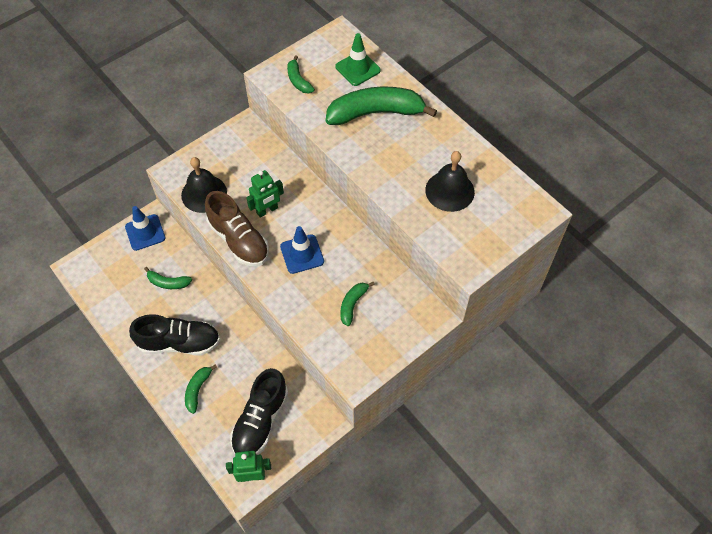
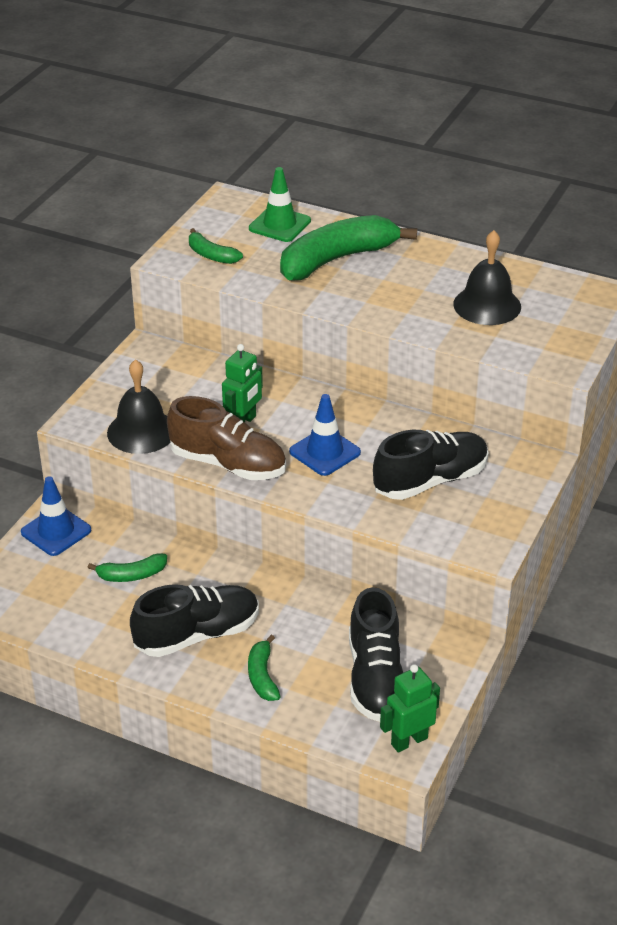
camera: 25 degrees left, 20 degrees down
green banana [340,282,375,326] -> black shoe [373,430,489,500]

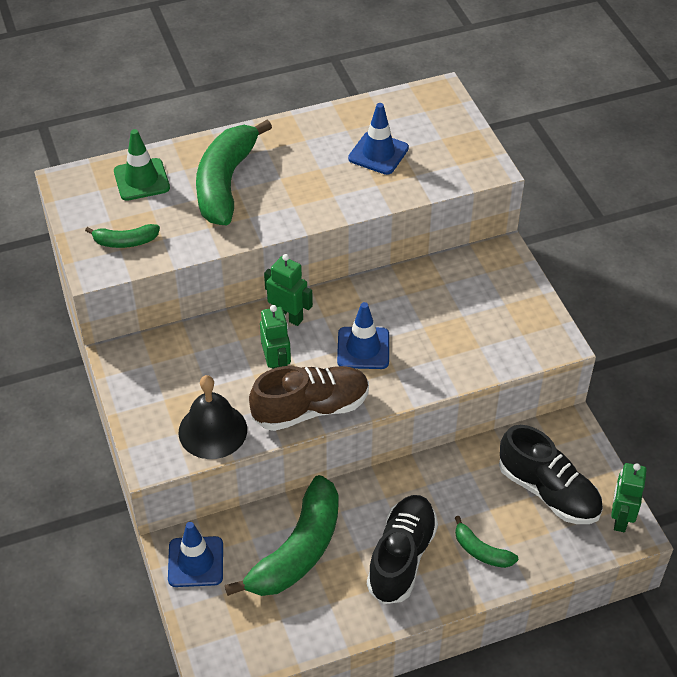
camera: 45 degrees left, 10 degrees up
green banana [87,553,167,582] -> green banana [225,475,339,596], size x2.11
black shoe [373,430,489,500] -> none
black bell [453,230,521,325] -> blue traffic cone [348,103,409,175]
none -> green robot [264,254,313,326]

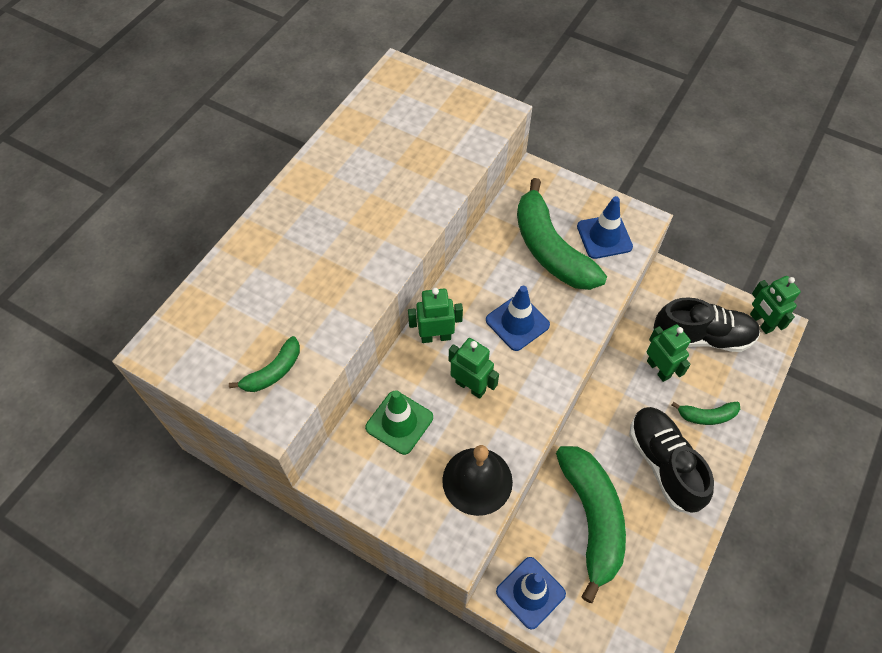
camera: 40 degrees left, 10 degrees up
green traffic cone [114,129,170,201] -> green traffic cone moved to [365,390,433,455]
green banana [196,120,272,225] -> green banana moved to [517,178,607,290]
brown shoe [249,366,369,431] -> none
blue traffic cone [348,103,409,175] -> blue traffic cone moved to [577,196,633,259]
none -> green robot [647,324,691,382]

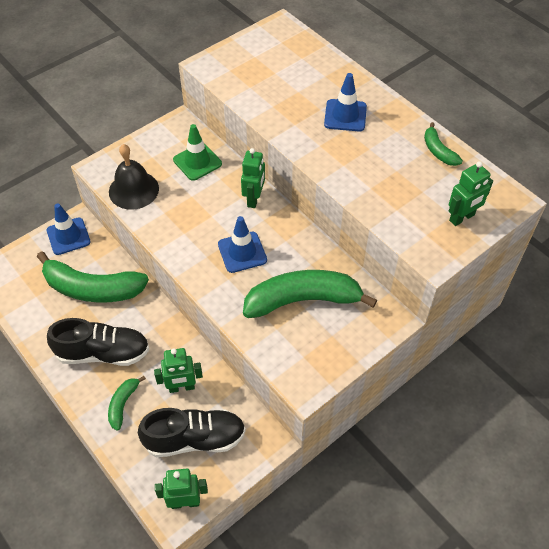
camera: 110 degrees right, 5 degrees down
green banana [229,336,300,392] -> green banana moved to [424,122,463,166]
green robot [449,338,499,399] -> green robot moved to [449,161,493,226]
blue traffic cone [577,196,633,259] -> blue traffic cone moved to [324,73,367,131]
black shoe [653,297,760,352] -> black shoe turned 120 degrees counterclockwise [138,408,246,457]

